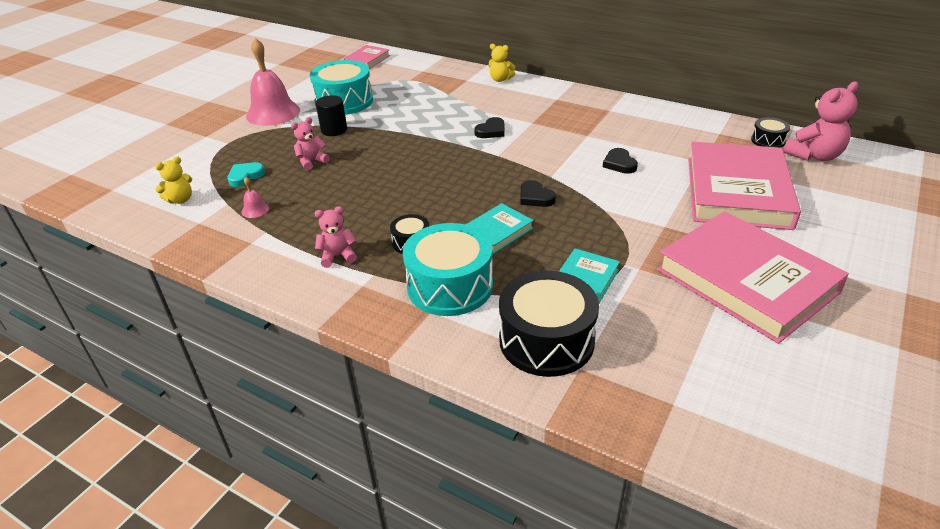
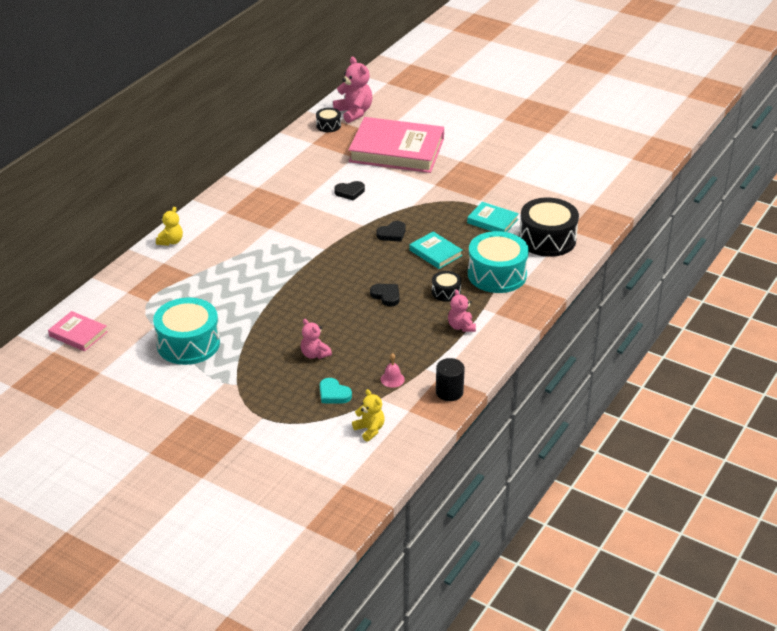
camera: 90 degrees left, 0 degrees up
pink bell [246,38,300,126] -> none
black cylinder [316,95,347,136] -> black cylinder moved to [436,358,465,401]
black heart [474,117,505,138] -> black heart moved to [370,284,400,306]
pink book [657,211,849,344] -> none

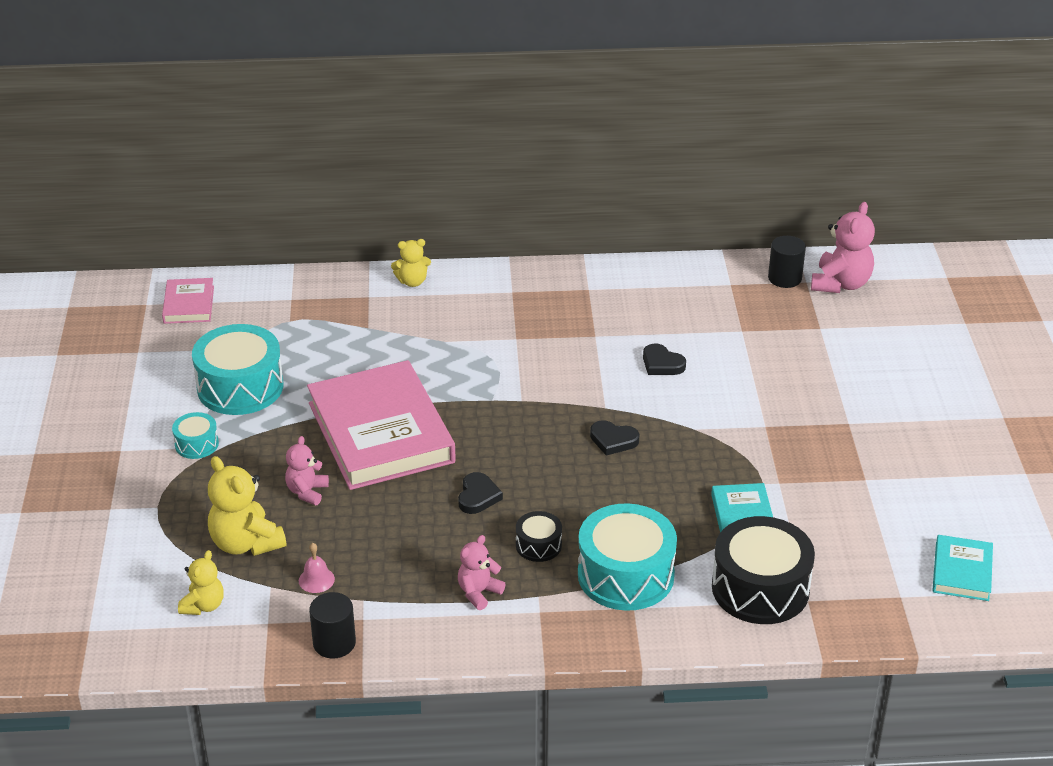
camera: 55 degrees right, 0 degrees up
black drum [316,108,341,132] -> black cylinder [768,236,806,288]
turquoise heart [320,378,352,404] -> yellow teddy bear [208,456,286,556]
pink book [349,117,444,173] -> pink book moved to [307,360,456,490]
turquoise book [410,232,462,269] -> turquoise book moved to [932,535,993,601]
none -> turquoise drum [172,412,219,459]

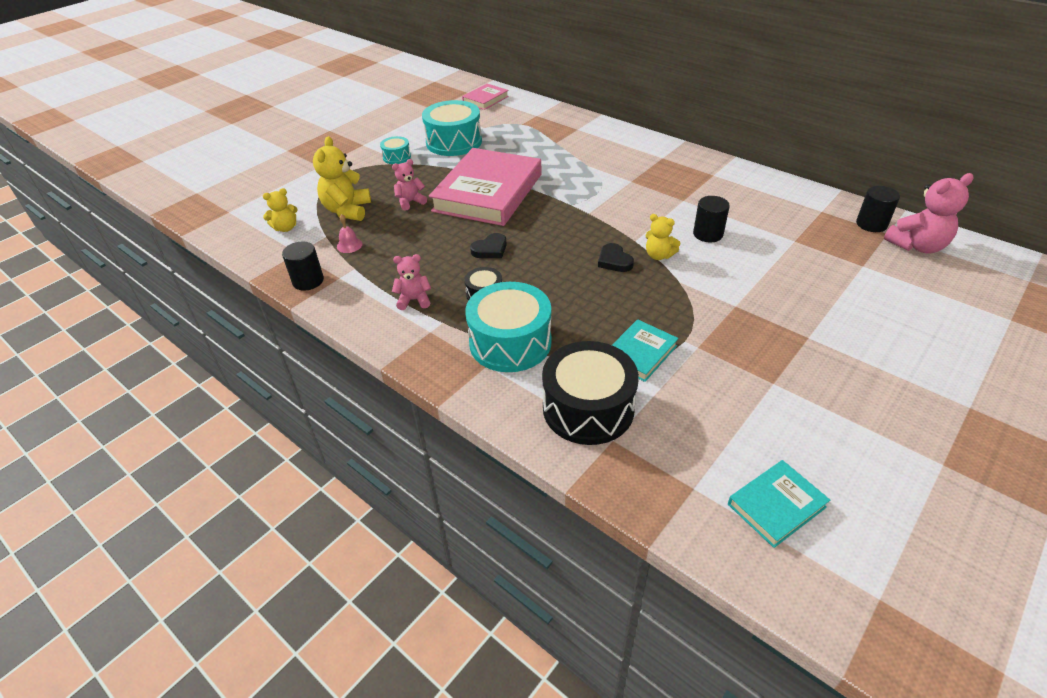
camera: 45 degrees right, 5 degrees up
yellow teddy bear [391,239,431,287] -> yellow teddy bear moved to [645,214,681,260]
black heart [643,343,686,375] -> black cylinder [693,196,730,242]

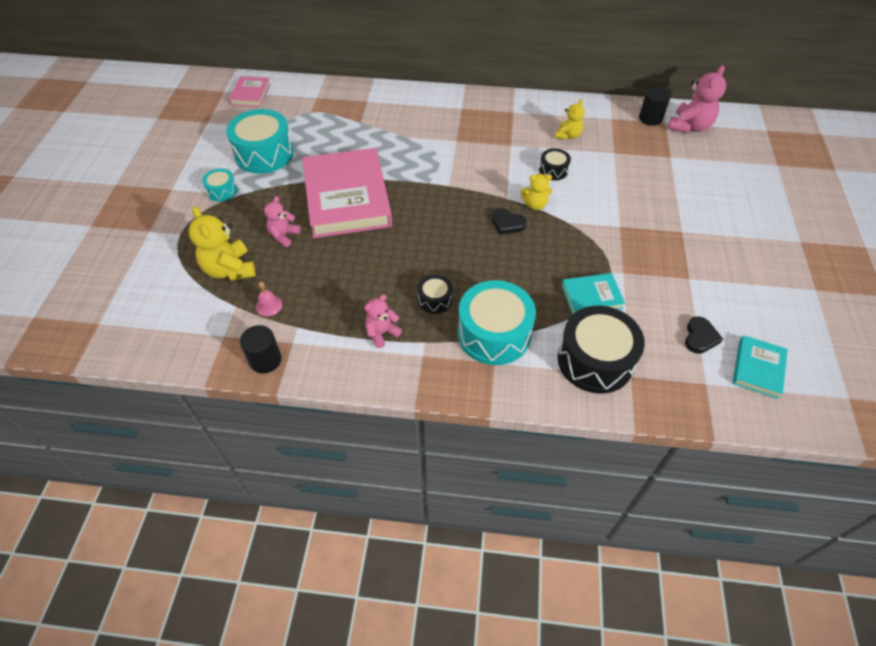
camera: 35 degrees left, 10 degrees up
yellow teddy bear [263,188,298,232] -> yellow teddy bear moved to [555,99,585,140]
black heart [470,233,507,258] -> black heart moved to [685,316,723,354]
turquoise book [612,319,679,382] -> turquoise book turned 75 degrees clockwise [561,273,625,315]
black cylinder [693,196,730,242] -> black drum [539,148,571,180]

